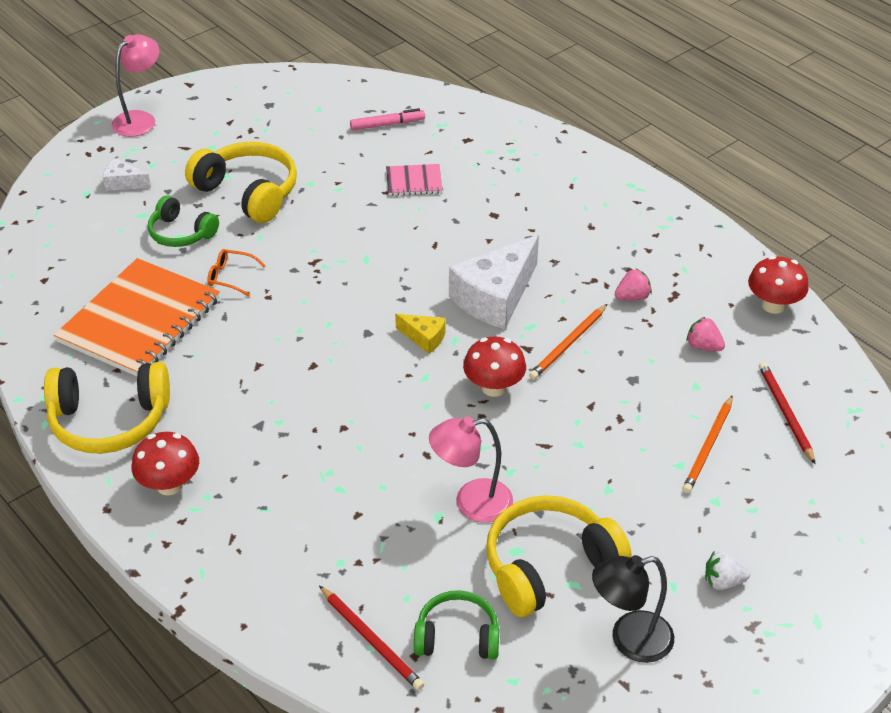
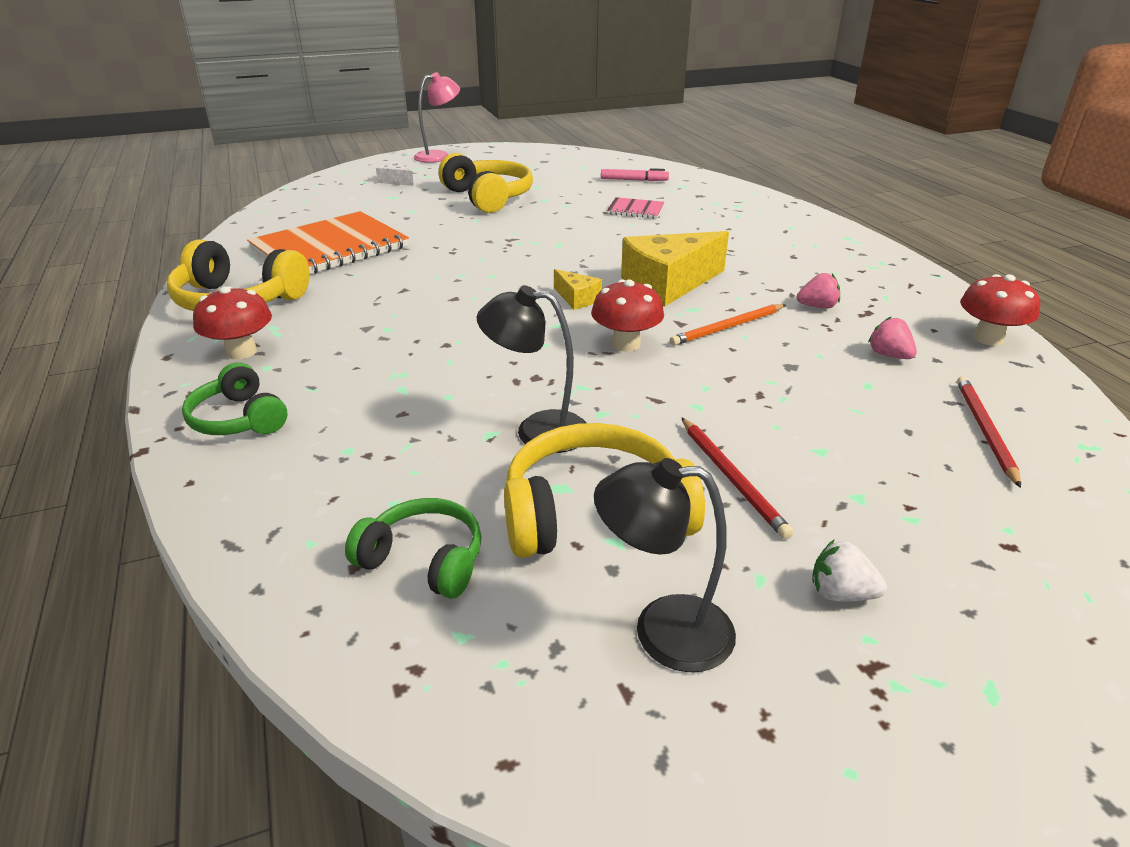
camera: 20 degrees right, 10 degrees down
green headphones [148,195,219,247] -> green headphones moved to [182,363,287,435]
orange glasses [207,249,265,297] -> none
red pencil [319,585,424,690] -> red pencil moved to [681,417,794,539]
pink lamp [429,417,513,523] -> black lamp [476,286,587,453]
white cheese [449,235,539,329] -> yellow cheese [621,231,729,306]
orange pencil [682,395,733,493] -> none

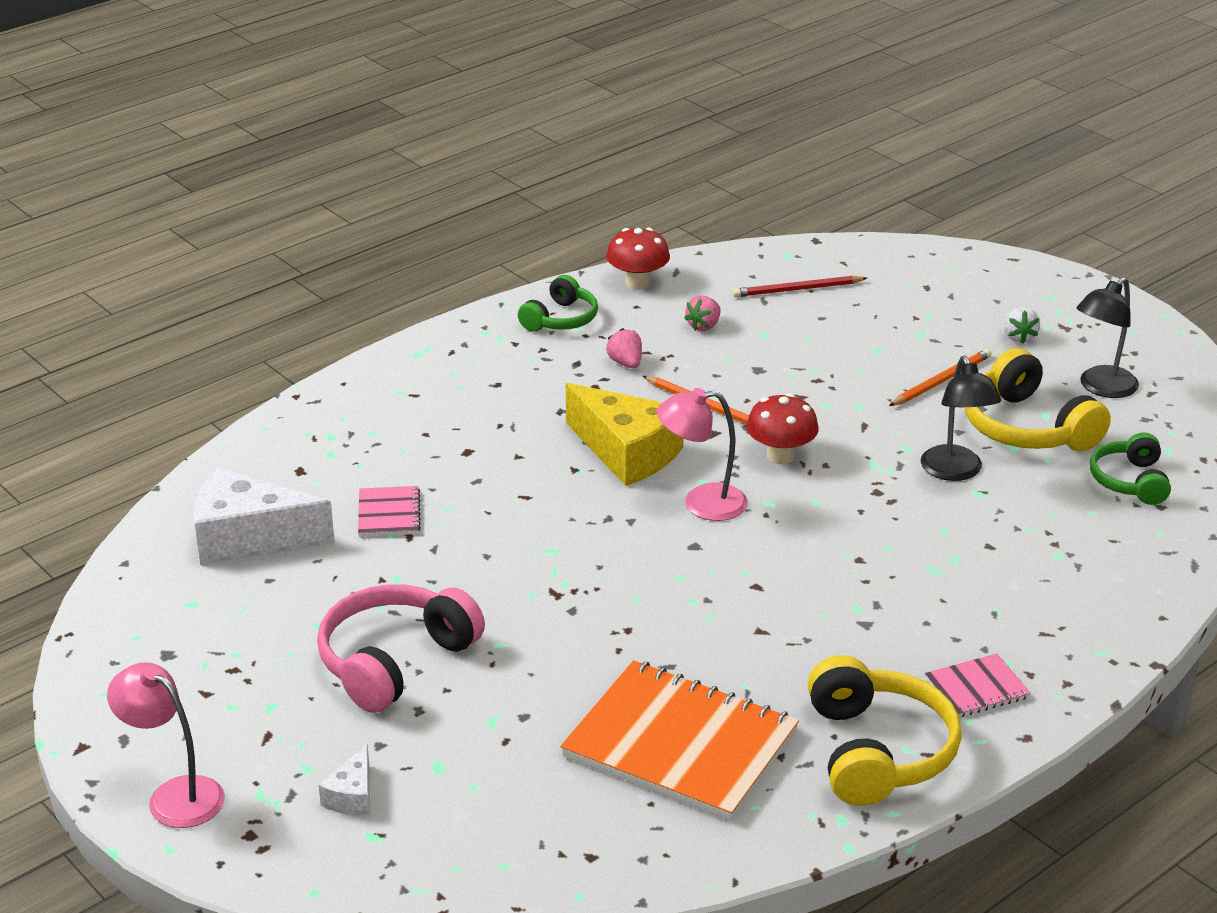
camera: 110 degrees left, 0 degrees up
green headphones [182,363,287,435] -> green headphones moved to [518,275,598,332]
red mushroom [193,286,272,360] -> pink notebook [925,653,1031,717]
yellow headphones [438,153,533,213] -> pink headphones [317,584,485,713]
yellow cheese [554,269,602,310] -> pink lamp [657,388,748,521]
black lamp [594,458,736,672] -> black lamp turned 60 degrees clockwise [1077,277,1139,398]
pink marker [601,168,669,181] -> white cheese [194,468,335,565]
red pencil [681,417,794,539] -> orange pencil [889,349,992,406]

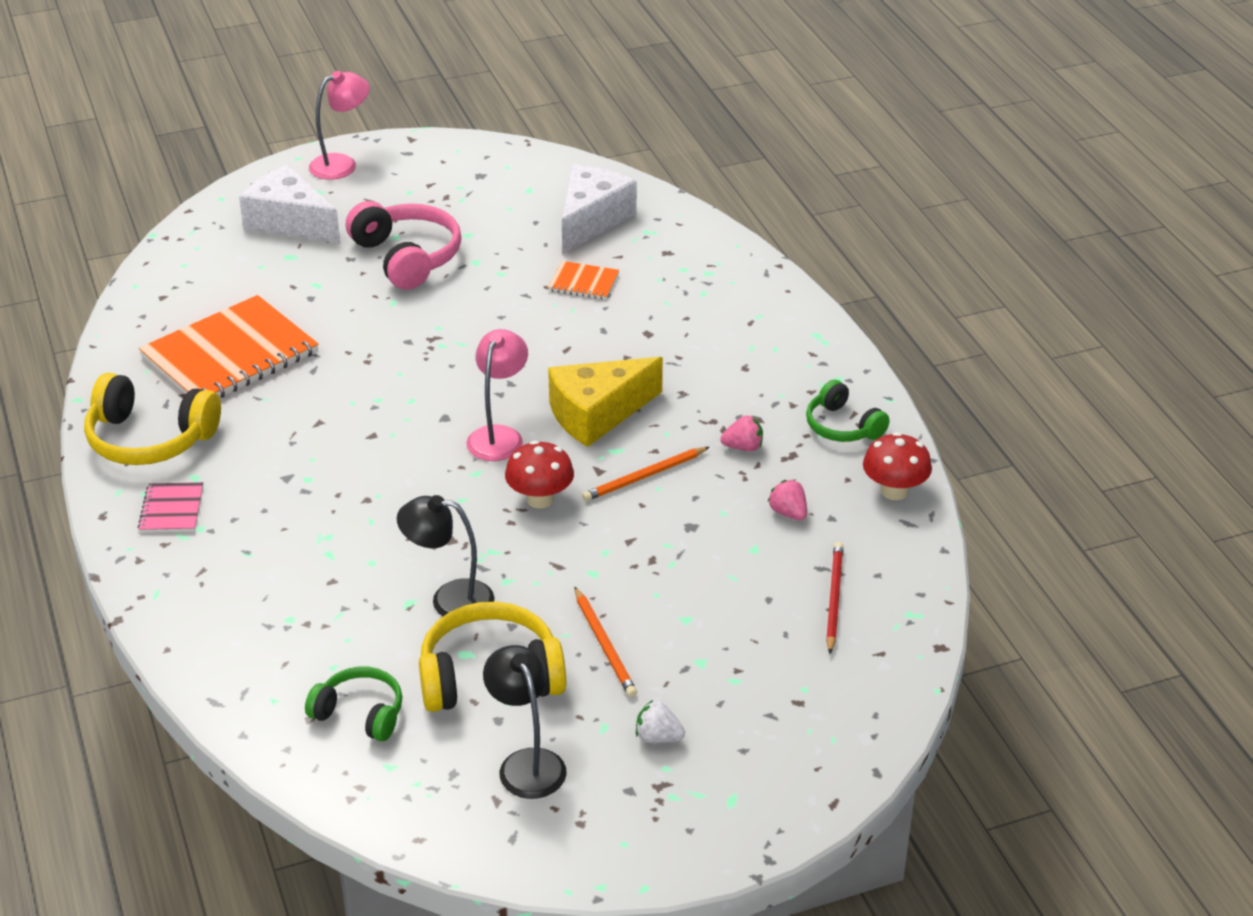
camera: 110 degrees right, 5 degrees up
white cheese [319,744,370,815] -> white cheese [239,165,341,244], size x2.10
pink notebook [358,486,421,537] -> orange notebook [548,261,620,300]

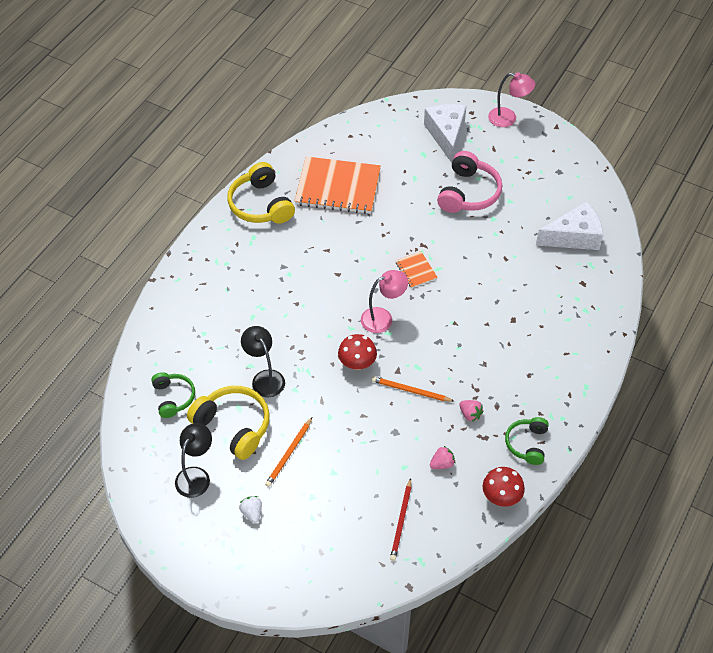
camera: 50 degrees right, 15 degrees up
pink notebook [138,482,203,533] -> none
orange notebook [548,261,620,300] -> orange notebook moved to [396,251,438,288]
yellow cheese [548,357,663,447] -> none
pink strawberry [768,480,807,520] -> pink strawberry turned 45 degrees clockwise [430,446,455,469]
red pencil [826,542,844,654] -> red pencil turned 135 degrees clockwise [390,478,411,561]

